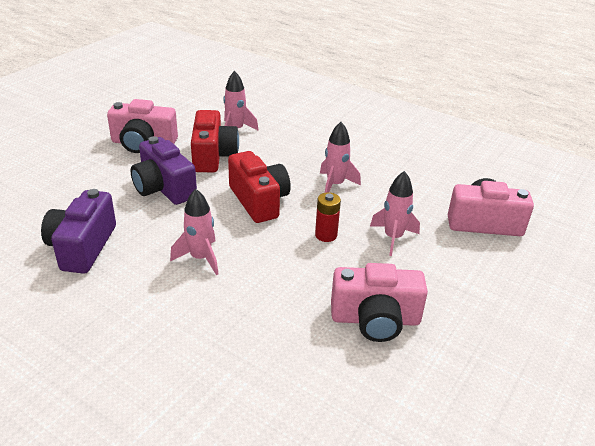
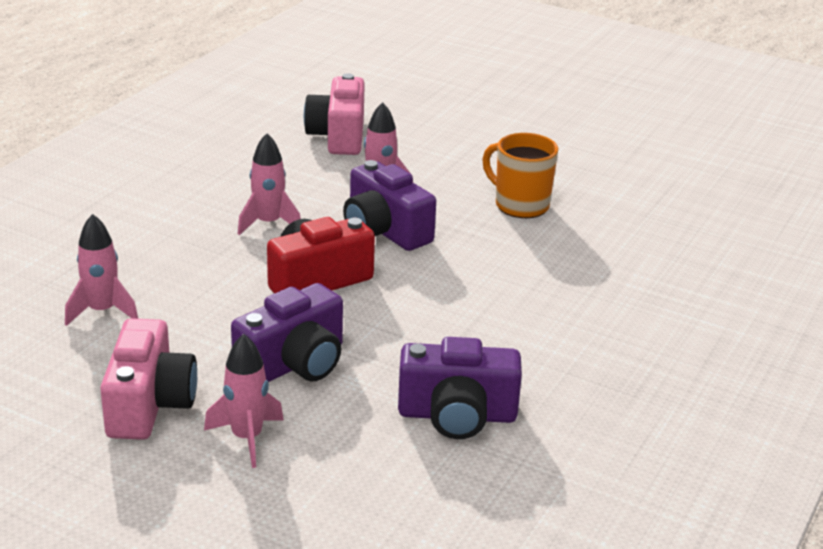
camera: 95 degrees left, 5 degrees down
pink rocket [170,189,219,275] -> pink rocket moved to [204,333,284,468]
red camera [191,110,239,172] -> none
red battery [315,192,341,242] -> purple camera [343,160,436,251]
pink camera [331,263,428,342] -> orange mug [482,133,558,218]

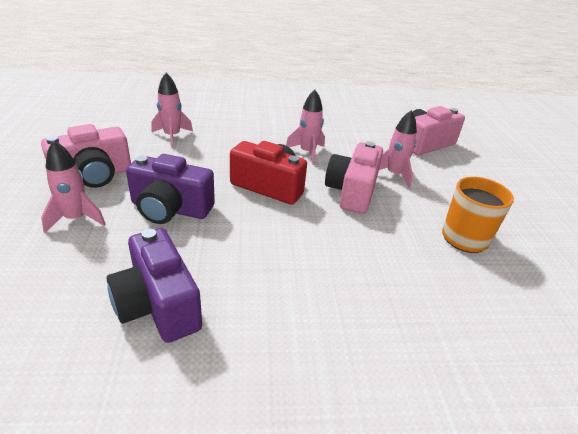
camera: 55 degrees right, 5 degrees up
purple camera [343,160,436,251] -> pink camera [325,141,383,214]

